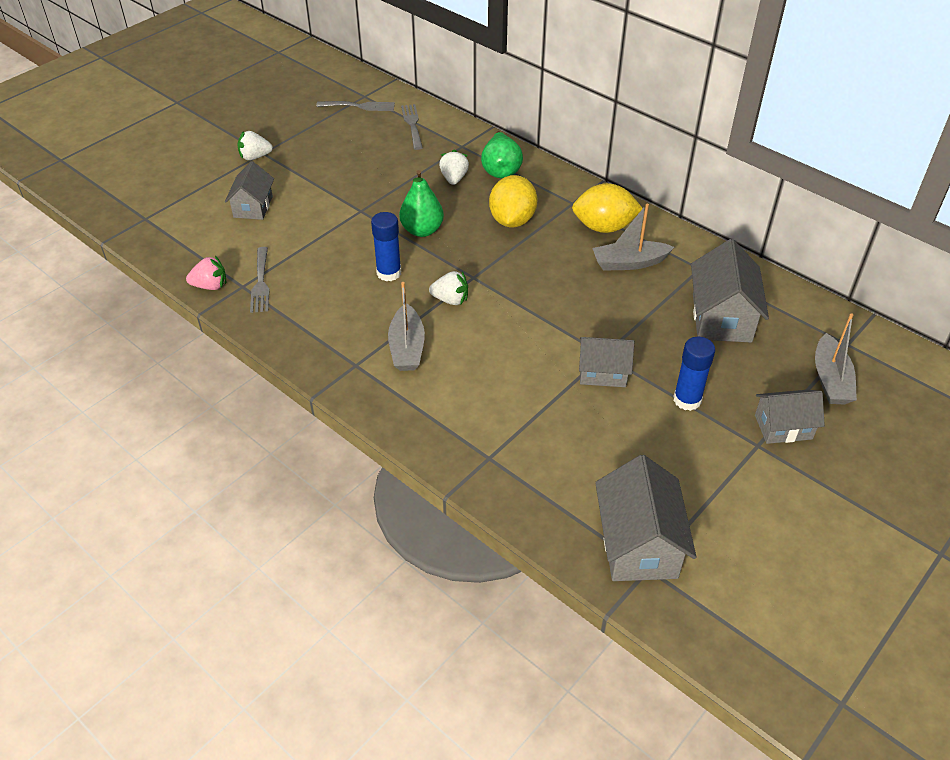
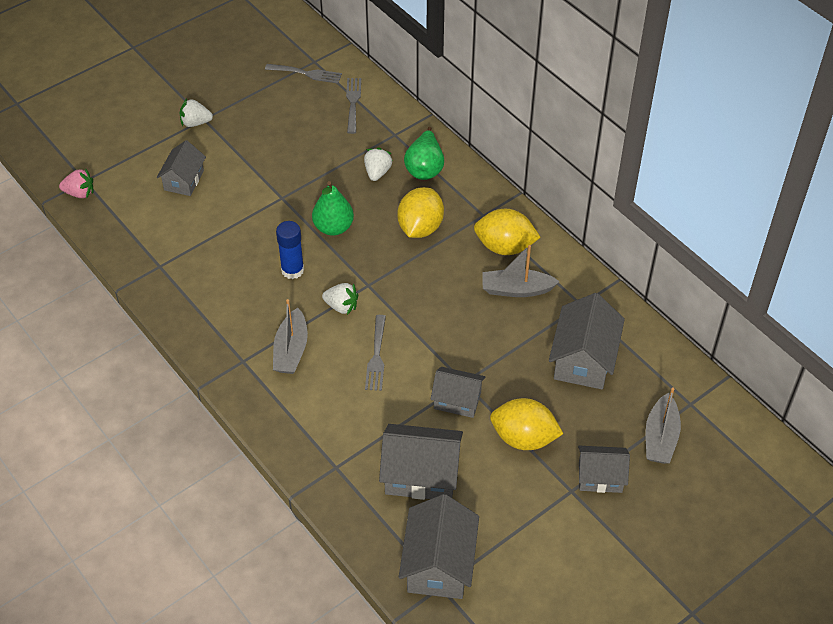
camera: 10 degrees right, 5 degrees up
pink strawberry [186,256,226,290] -> pink strawberry moved to [59,169,94,198]
grey fork [250,247,269,313] -> grey fork moved to [365,315,386,391]
blue glue stick [673,337,715,411] -> yellow lemon [490,398,564,450]
none -> grey house [379,424,463,500]

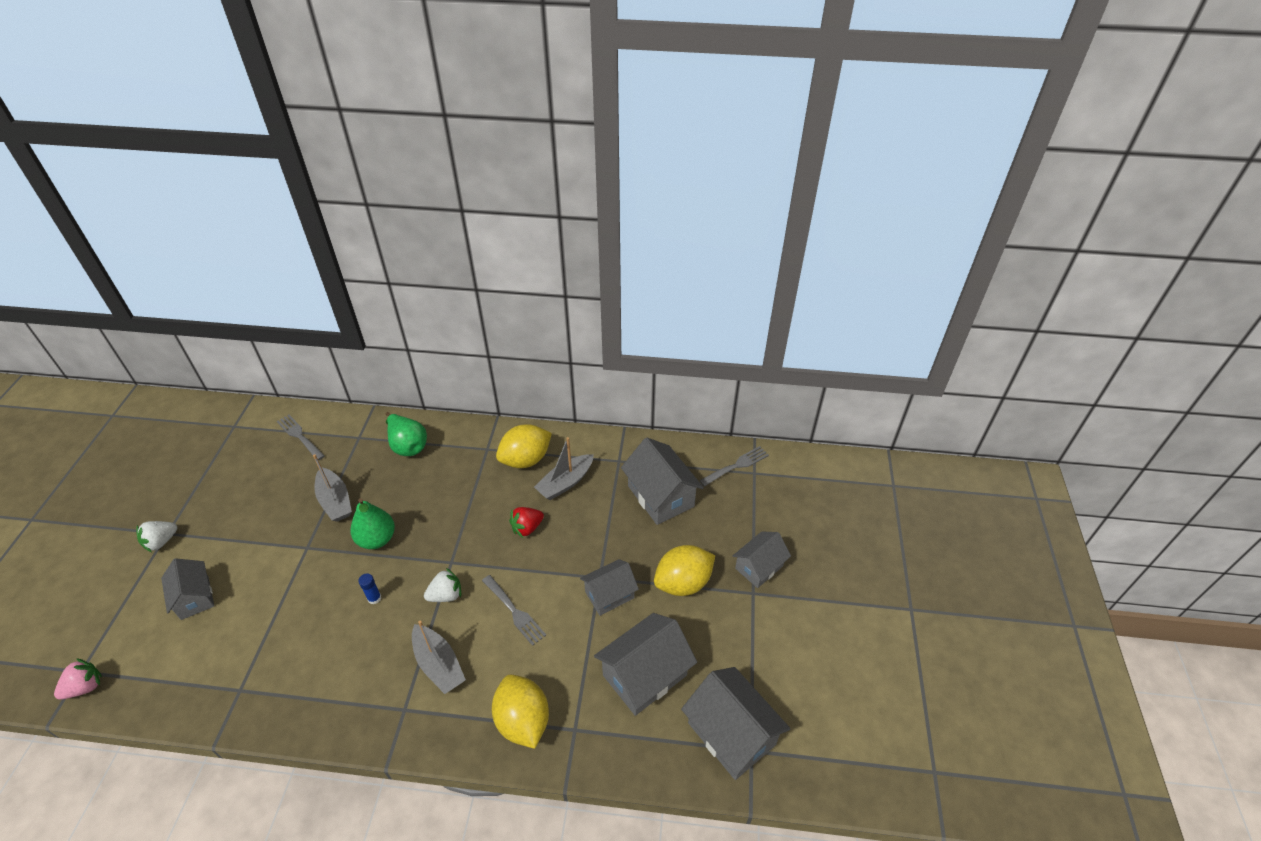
camera: 45 degrees left, 5 degrees down
grey fork [265,64,342,84] -> grey fork moved to [699,446,769,487]
blue glue stick [276,221,304,279] -> blue glue stick [358,573,381,604], size x0.56
white strawberry [364,147,393,181] -> none
yellow lemon [398,187,444,238] -> yellow lemon moved to [492,675,549,749]
grey boat [646,388,681,464] -> grey boat moved to [313,454,352,522]
none -> red strawberry [509,507,544,538]

